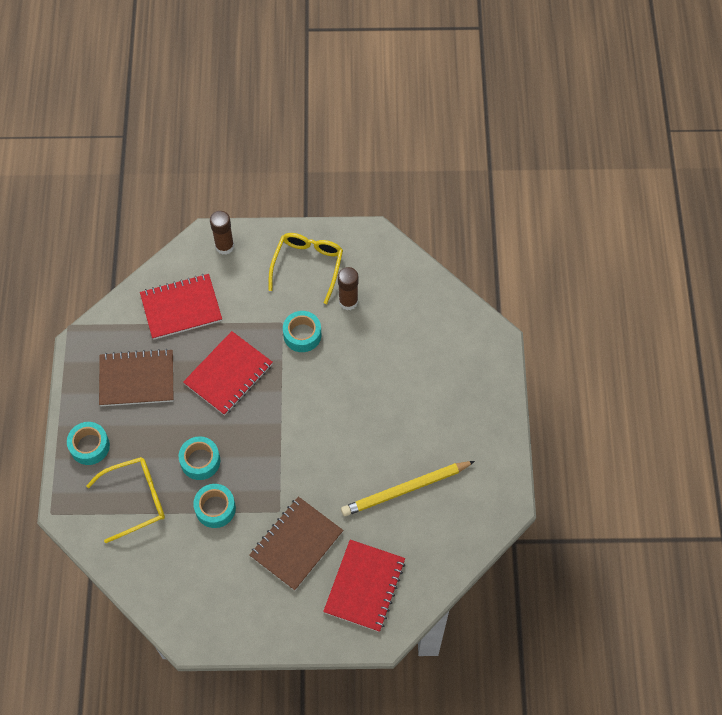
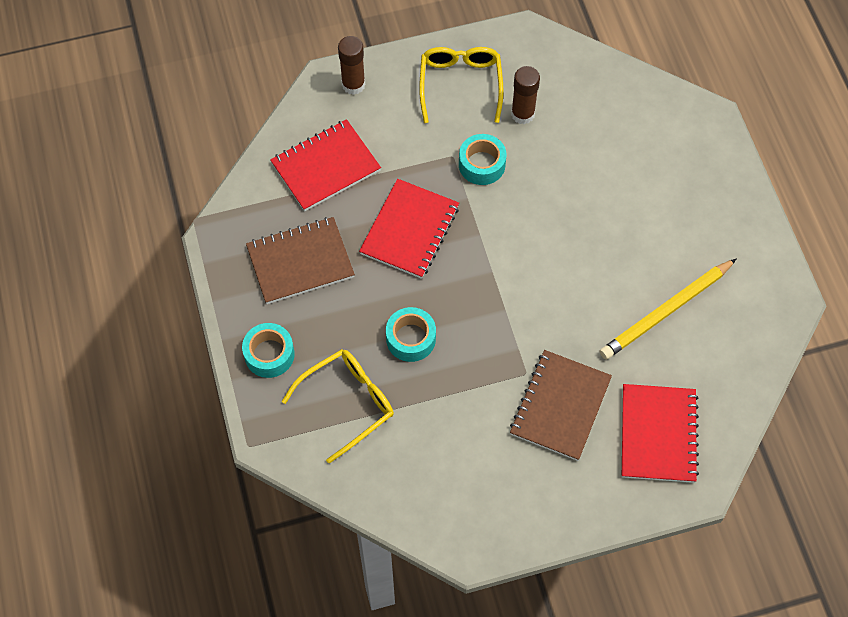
camera: 15 degrees left, 0 degrees up
turquoise tape [193,484,236,528] -> none

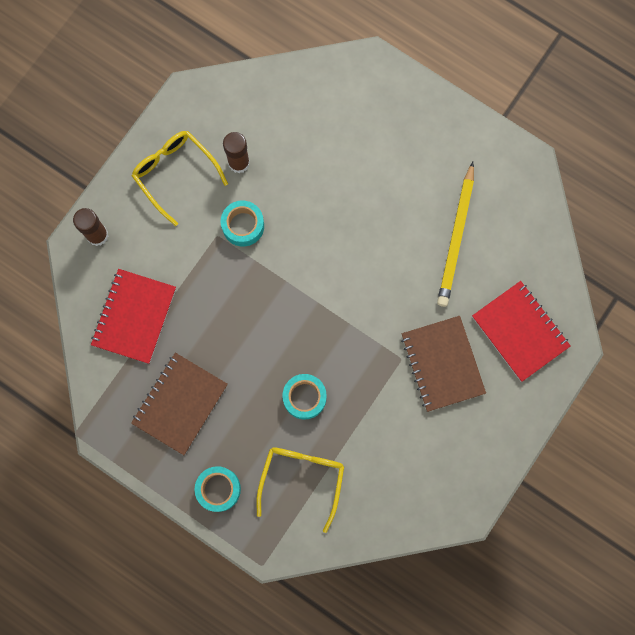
camera: 40 degrees left, 15 degrees up
red notebook [359,179,459,279] -> none

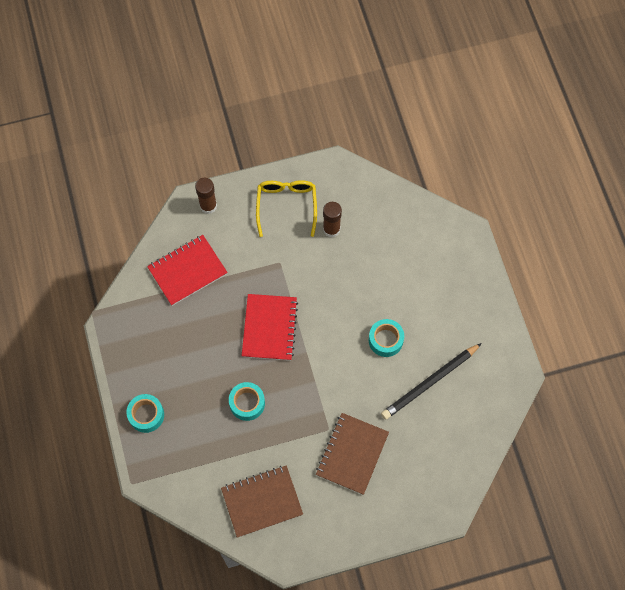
camera: 40 degrees right, 10 degrees down
brown notebook [131,353,228,455] -> brown notebook moved to [221,465,303,538]
turquoise tape [221,201,264,247] -> turquoise tape moved to [369,319,404,357]
yellow glasses [256,447,344,533] -> none
yellow pencil [437,162,474,307] -> black pencil [381,343,482,420]
red notebook [472,281,571,382] -> red notebook moved to [242,294,298,361]

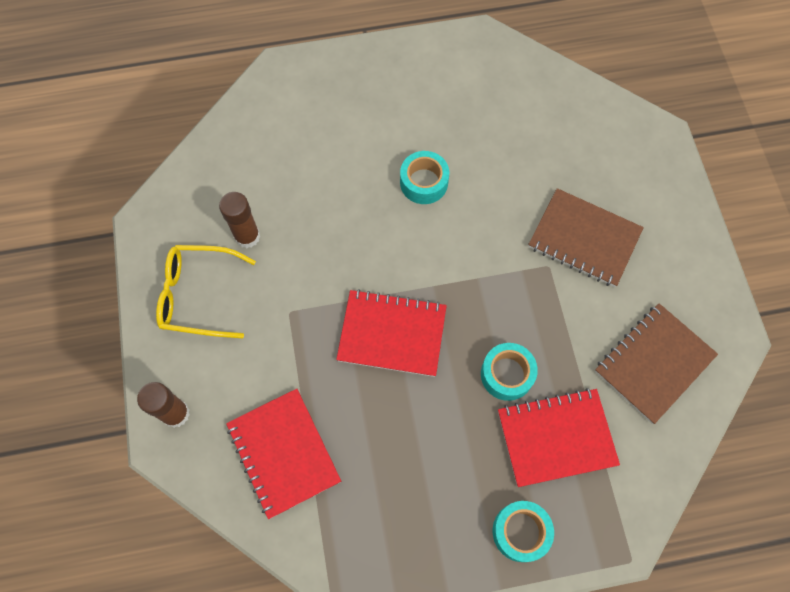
camera: 85 degrees left, 0 degrees up
brown notebook [221,465,303,538] -> brown notebook turned 60 degrees clockwise [595,303,718,424]
black pencil [381,343,482,420] -> none
none -> red notebook [498,388,620,487]

